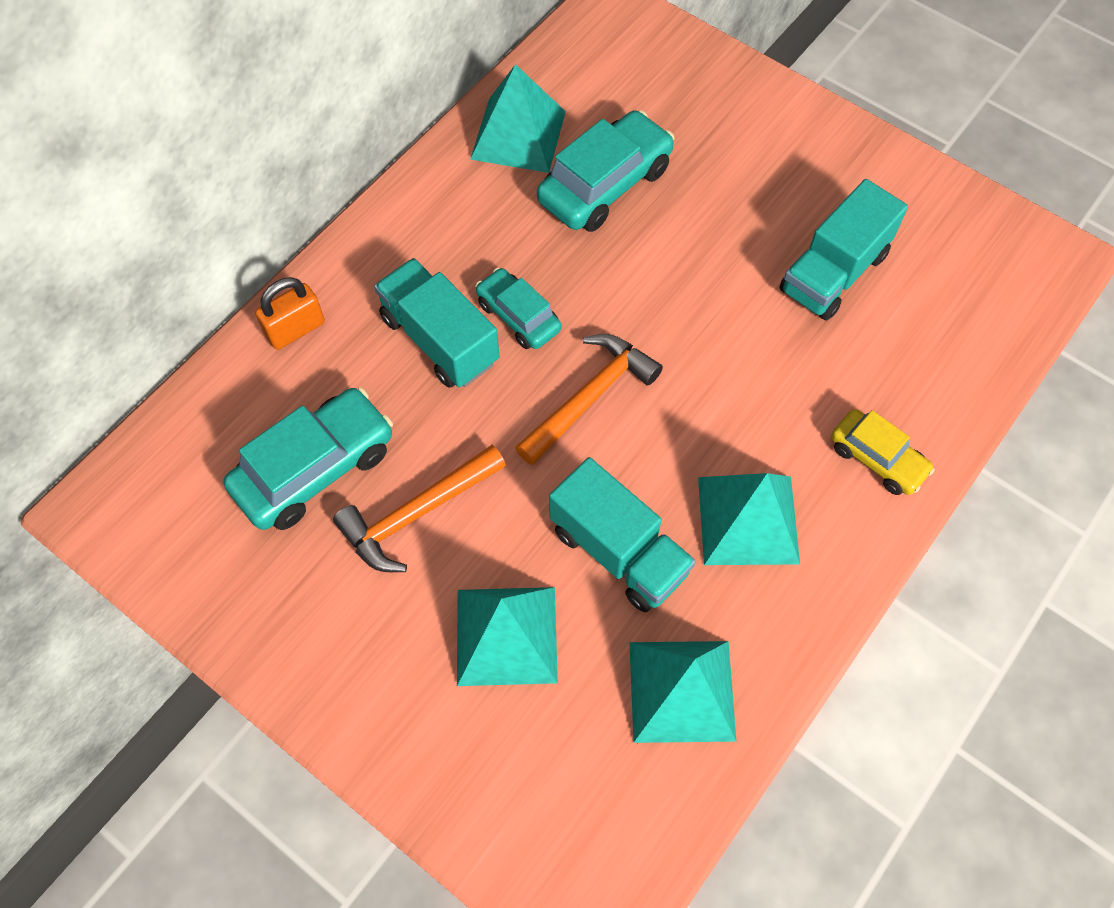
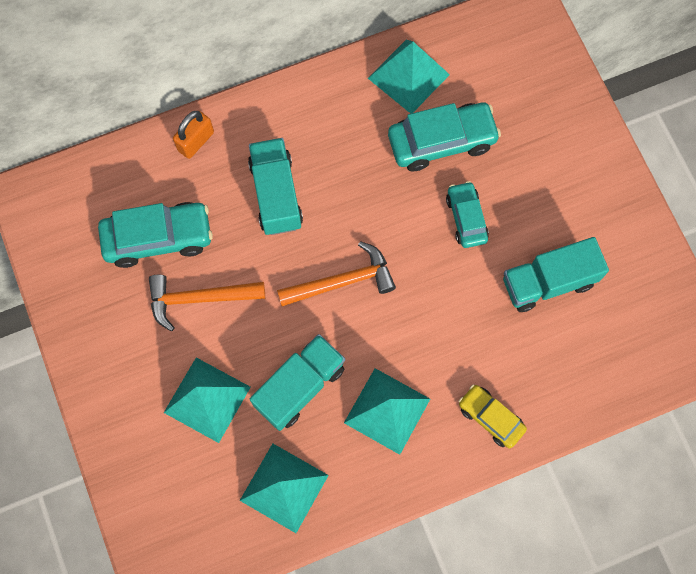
camera: 30 degrees right, 10 degrees up
orange padlock [255,277,325,350] -> orange padlock turned 45 degrees counterclockwise [173,111,214,159]
turquoise car [475,268,562,349] -> turquoise car moved to [446,181,489,248]
turquoise truck [549,457,696,612] -> turquoise truck turned 120 degrees counterclockwise [250,334,345,431]
yellow car [831,409,935,495] -> yellow car turned 150 degrees clockwise [459,384,527,448]

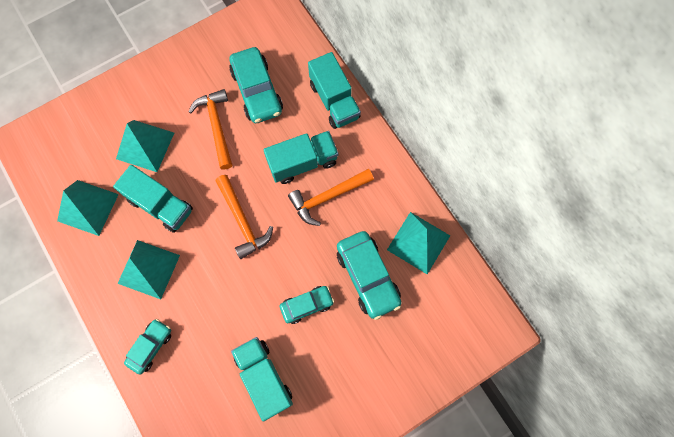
camera: 80 degrees right, 0 degrees up
orange padlock [173,111,214,159] -> turquoise truck [308,52,361,129]
yellow car [459,384,527,448] -> turquoise car [124,319,171,374]
none -> orange hammer [288,169,374,226]

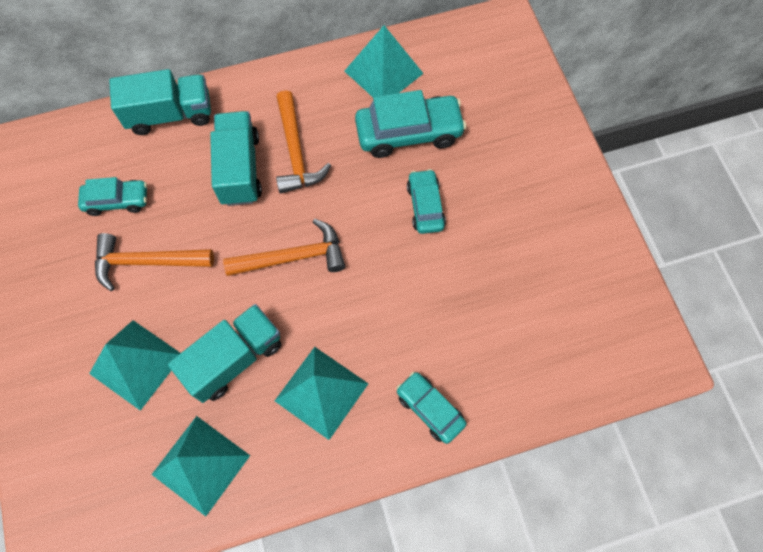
camera: 75 degrees left, 5 degrees down
turquoise car [229,47,283,123] -> turquoise car [78,177,147,216], size x0.61
turquoise truck [231,337,293,421] -> none

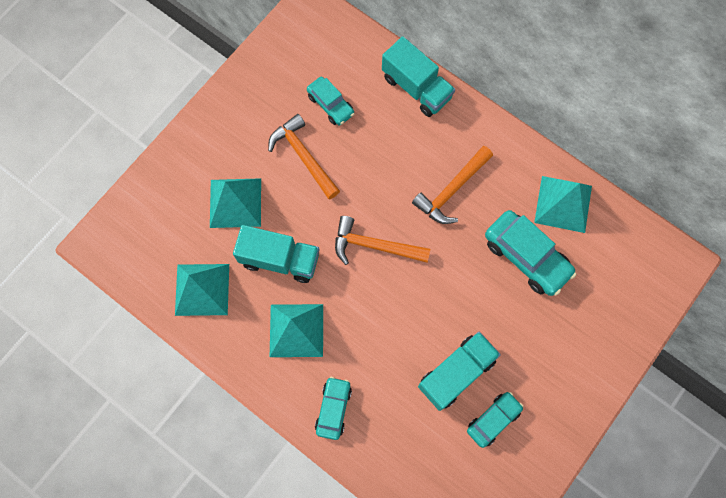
camera: 55 degrees right, 5 degrees up
turquoise truck [210,111,262,206] -> turquoise truck moved to [418,332,501,411]
orange hammer [223,219,345,276] -> orange hammer turned 150 degrees clockwise [335,216,430,265]
turquoise car [407,169,446,234] -> turquoise car moved to [467,392,524,448]

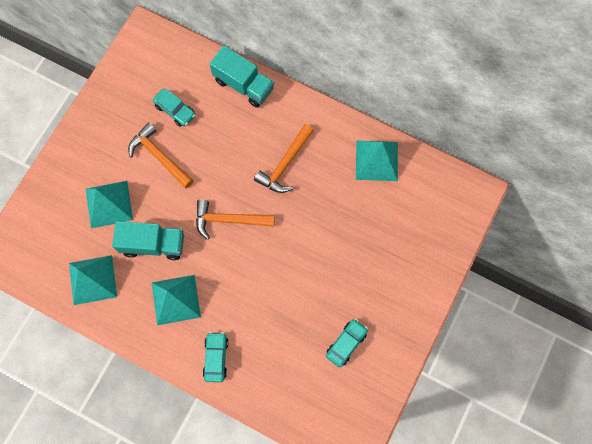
camera: 10 degrees left, 0 degrees up
turquoise truck [418,332,501,411] -> none
turquoise car [485,210,576,296] -> none

